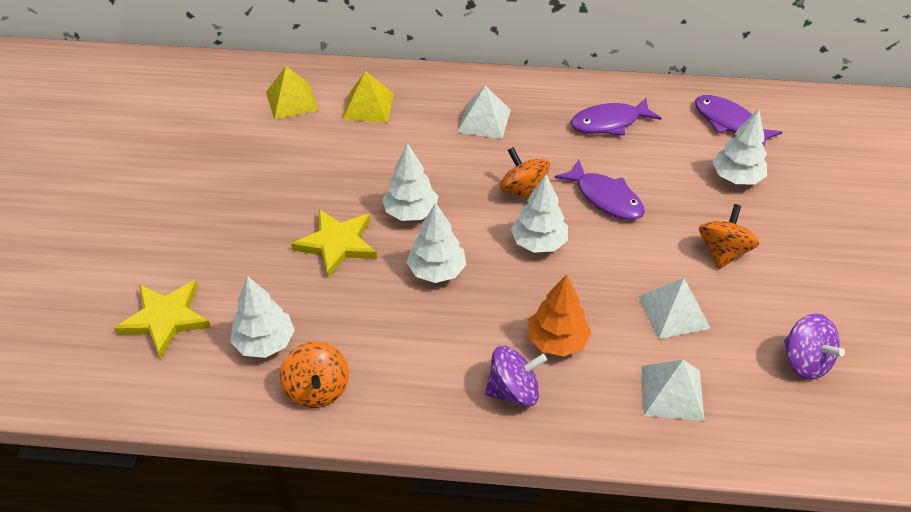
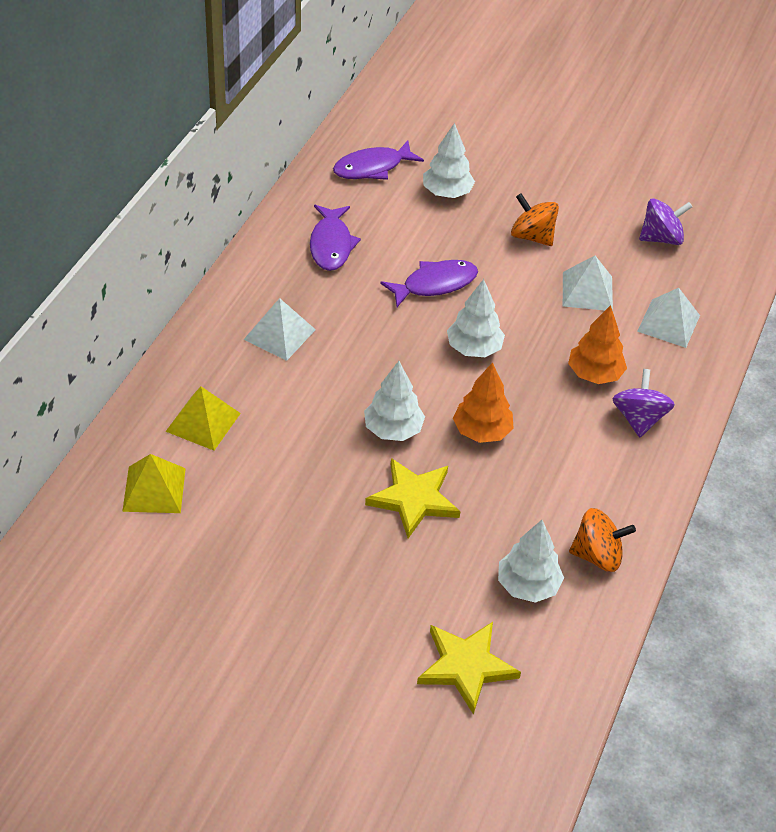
camera: 75 degrees left, 0 degrees up
white tree [407,202,467,283] -> orange tree [453,362,514,443]
orange spinning top [499,147,550,200] -> none

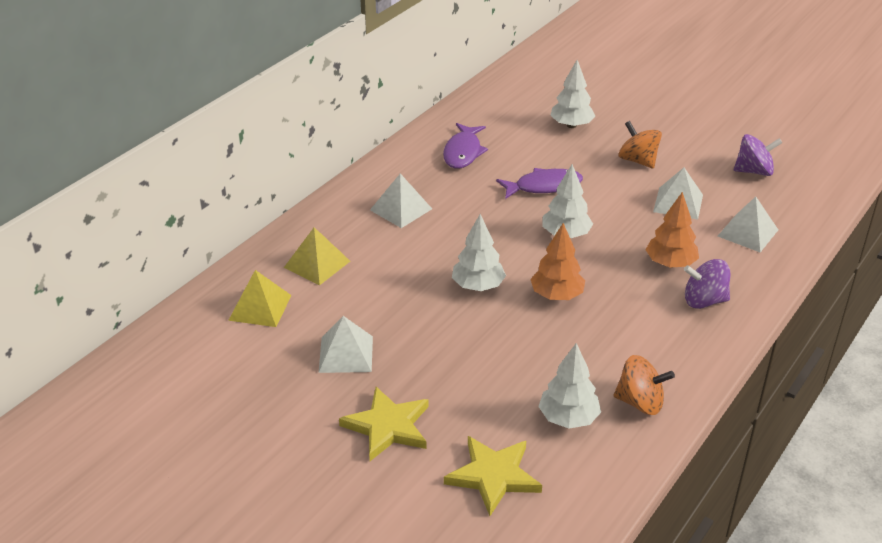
camera: 15 degrees right, 10 degrees down
purple fish [333,140,424,180] -> none
yellow star [365,458,460,538] -> yellow star moved to [339,387,428,461]
purple spinning top [613,369,675,437] -> purple spinning top turned 105 degrees counterclockwise [684,259,730,309]
none -> white pyramid [319,316,373,373]

